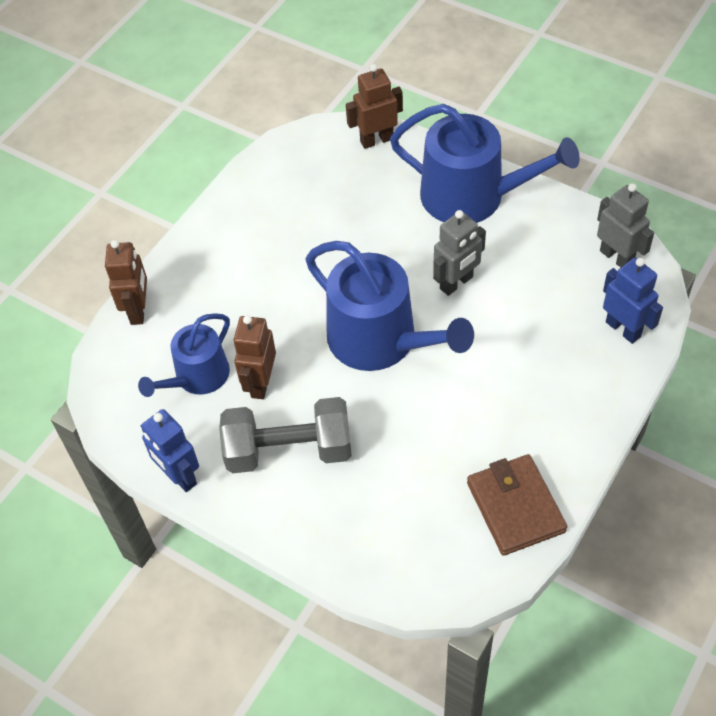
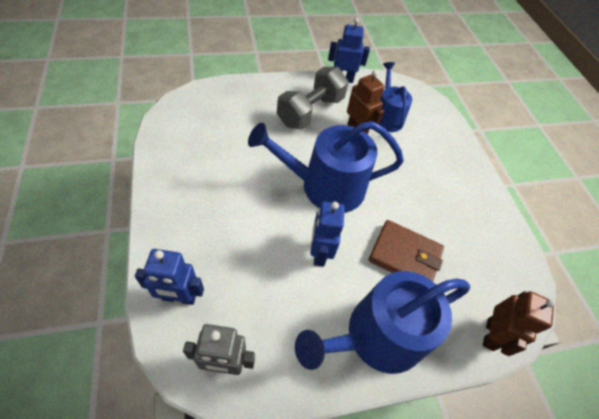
camera: 125 degrees right, 0 degrees up
brown robot [105,240,147,325] -> none
grey robot [433,210,486,296] -> blue robot [311,201,345,266]
brown wallet [467,454,567,556] -> brown wallet moved to [369,220,444,281]

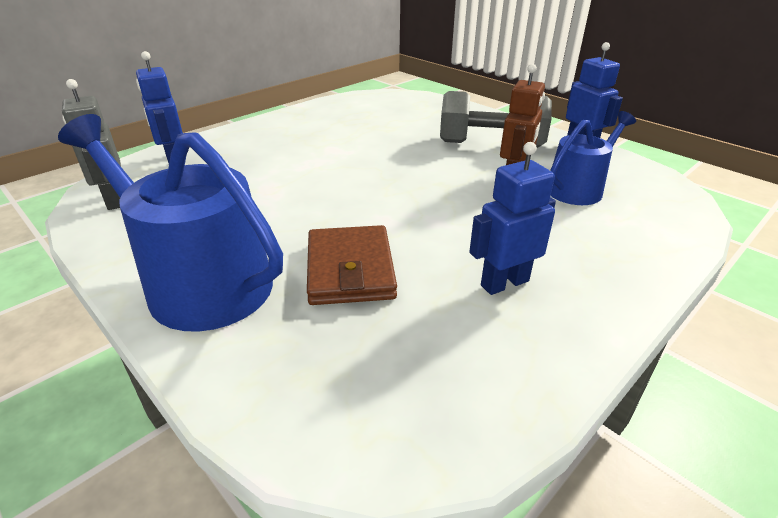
camera: 65 degrees right, 20 degrees down
blue watering can [248,121,404,213] -> none
blue robot [311,201,345,266] -> blue robot moved to [469,142,556,295]
brown robot [483,291,556,356] -> none

